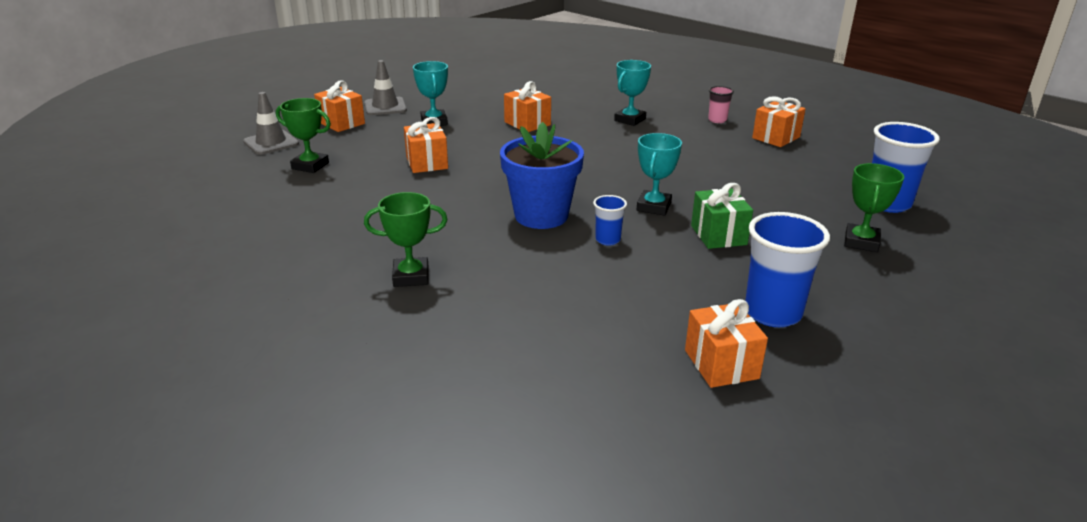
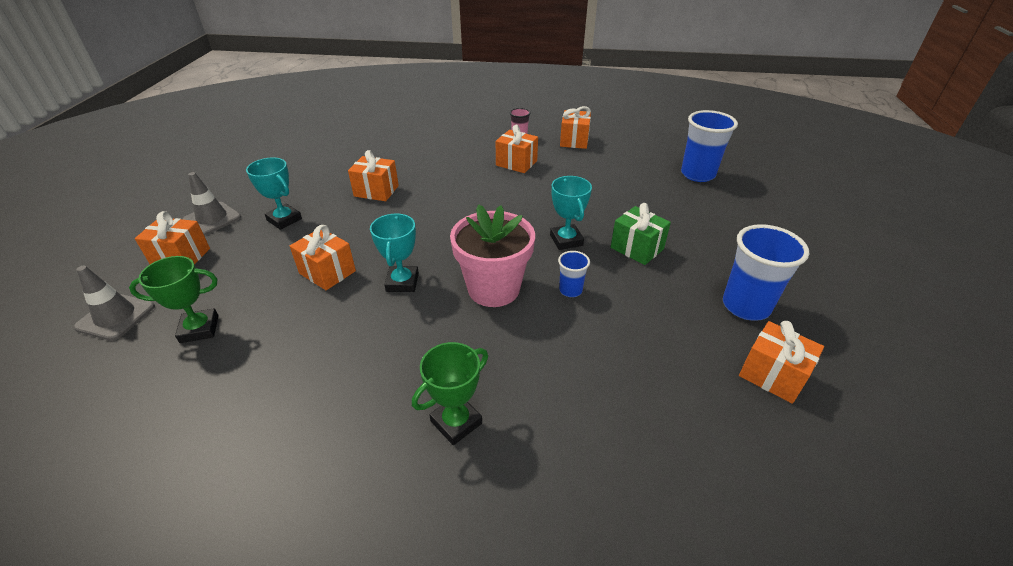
camera: 35 degrees left, 10 degrees up
blue flower pot [500,122,584,229] -> pink flower pot [450,204,535,307]
turquoise trophy [614,60,651,126] -> turquoise trophy moved to [370,213,419,292]
green trophy [844,163,904,252] -> none
none -> orange gift [496,125,538,173]

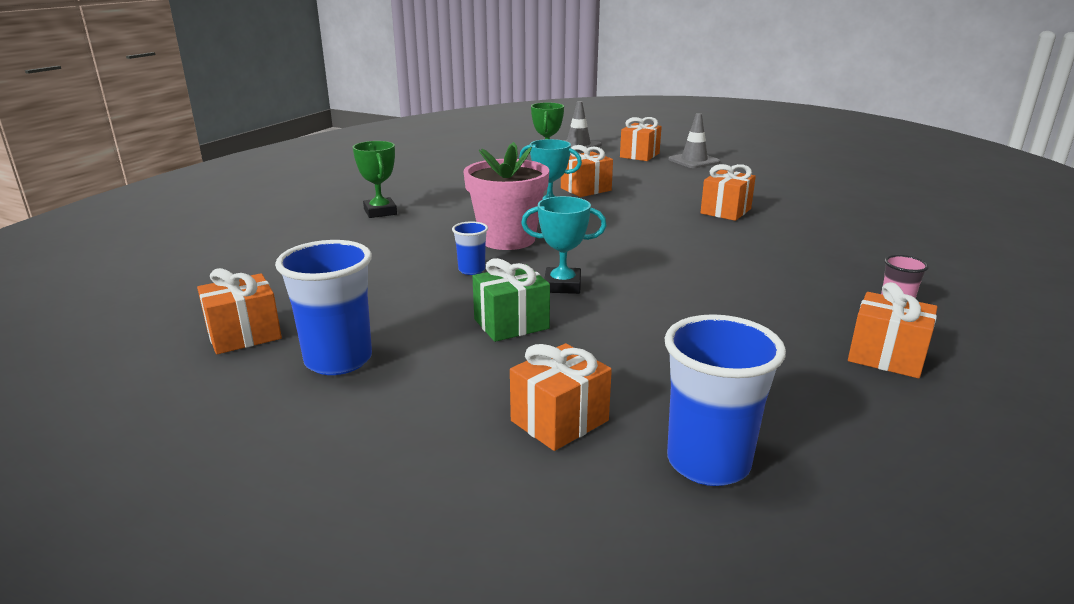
camera: 110 degrees right, 15 degrees down
turquoise trophy [246,157,302,230] -> none
orange gift [496,125,538,173] -> orange gift moved to [510,343,612,451]

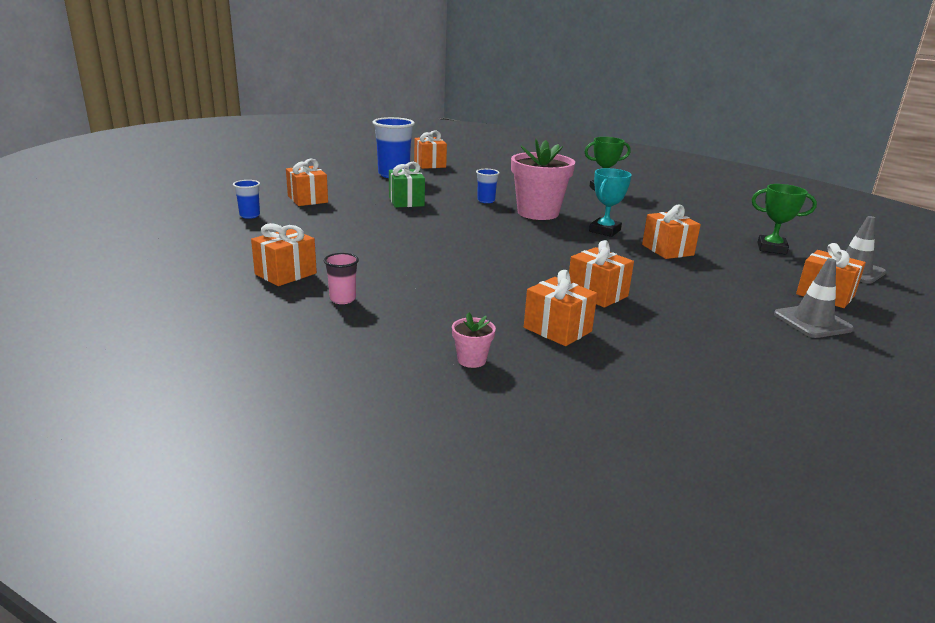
camera: 100 degrees right, 0 degrees up
turquoise trophy [521,196,607,294] -> none
blue cup [665,314,786,486] -> blue cup [233,180,260,219], size x0.51
none -> pink flower pot [452,313,496,368]
none -> orange gift [524,270,597,346]

